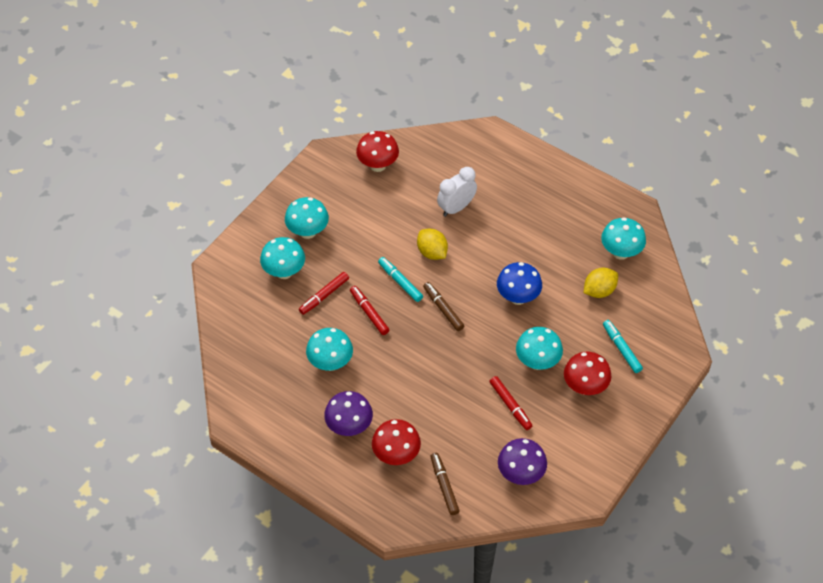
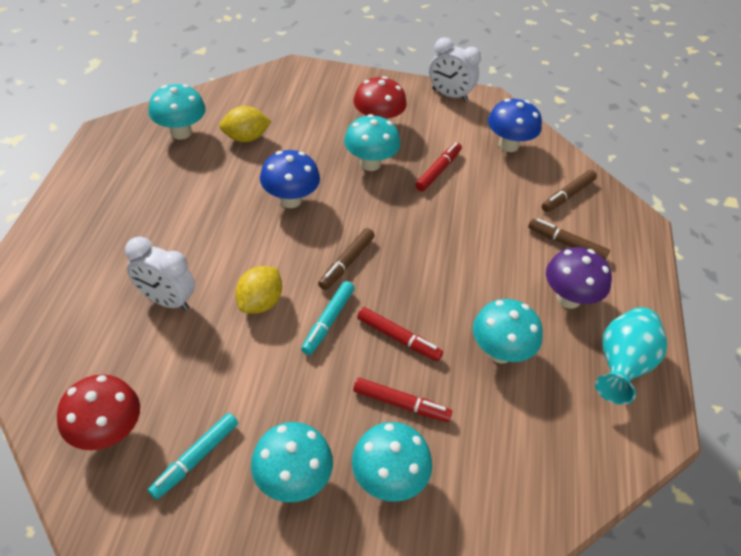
camera: 120 degrees left, 5 degrees down
red marker [350,286,389,335] -> red marker turned 90 degrees counterclockwise [357,307,443,361]
red mushroom [372,419,421,465] -> brown marker [528,219,610,260]
purple mushroom [498,438,547,485] -> blue mushroom [488,99,542,152]
yellow lemon [584,268,618,298] -> yellow lemon turned 45 degrees counterclockwise [219,106,271,142]
turquoise marker [603,320,643,373] -> turquoise marker moved to [148,413,238,500]
none -> white clock [429,37,481,102]
none -> turquoise vase [595,307,667,405]

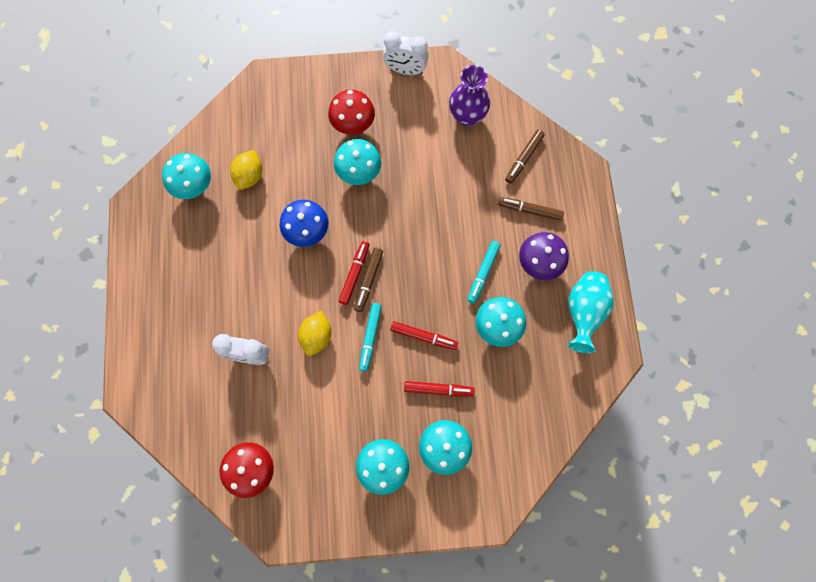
camera: 10 degrees left, 25 degrees up
turquoise marker [148,413,238,500] -> turquoise marker moved to [468,241,501,303]
yellow lemon [219,106,271,142] -> yellow lemon turned 45 degrees counterclockwise [230,150,262,190]
red marker [415,142,462,191] -> red marker moved to [339,241,370,305]
blue mushroom [488,99,542,152] -> purple vase [449,65,490,126]

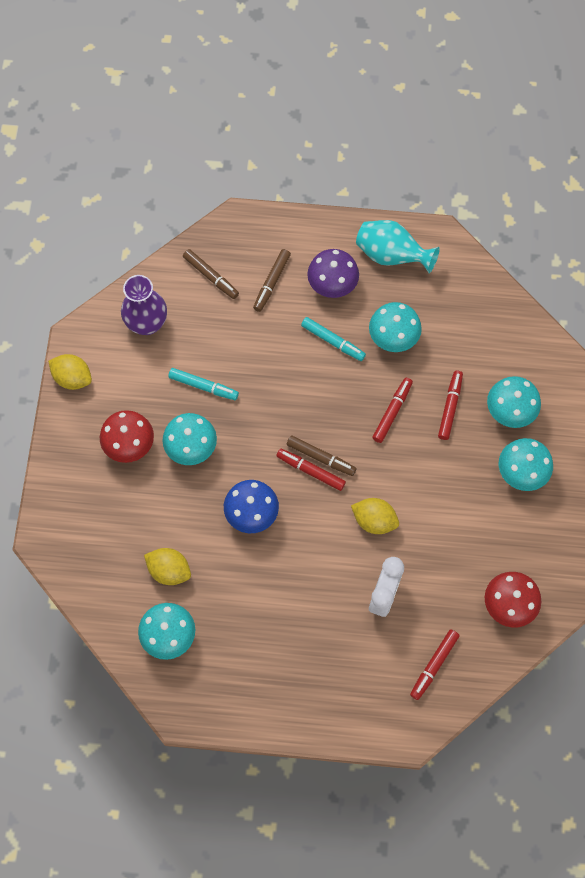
camera: 80 degrees left, 5 degrees down
turquoise marker [359,303,382,372] -> turquoise marker moved to [168,368,239,400]
white clock [383,31,429,75] -> yellow lemon [48,354,92,390]
none -> red marker [410,629,460,700]

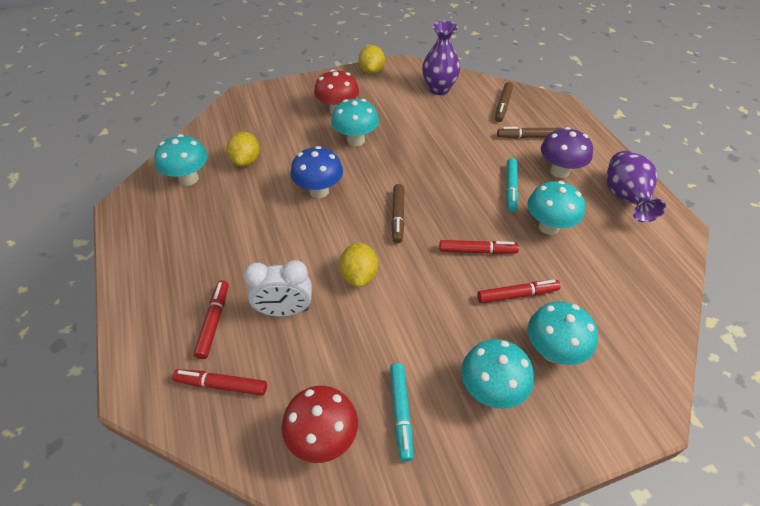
camera: 65 degrees right, 20 degrees down
turquoise marker [168,368,239,400] -> turquoise marker moved to [390,363,413,462]
red marker [276,448,346,491] -> red marker moved to [194,280,229,359]
turquoise vase [356,220,440,273] -> purple vase [606,151,666,222]

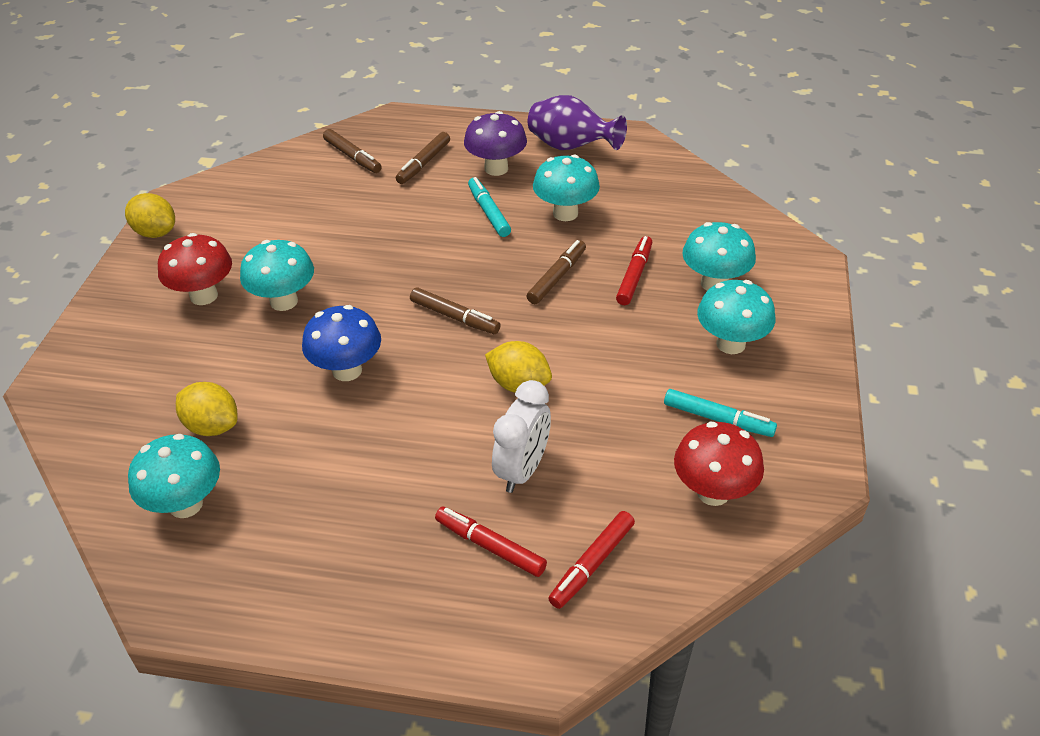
camera: 60 degrees left, 5 degrees down
purple vase [422,21,460,95] -> none
red marker [439,240,519,254] -> brown marker [527,240,586,304]
turquoise marker [506,158,518,212] -> turquoise marker turned 150 degrees counterclockwise [468,177,511,237]

